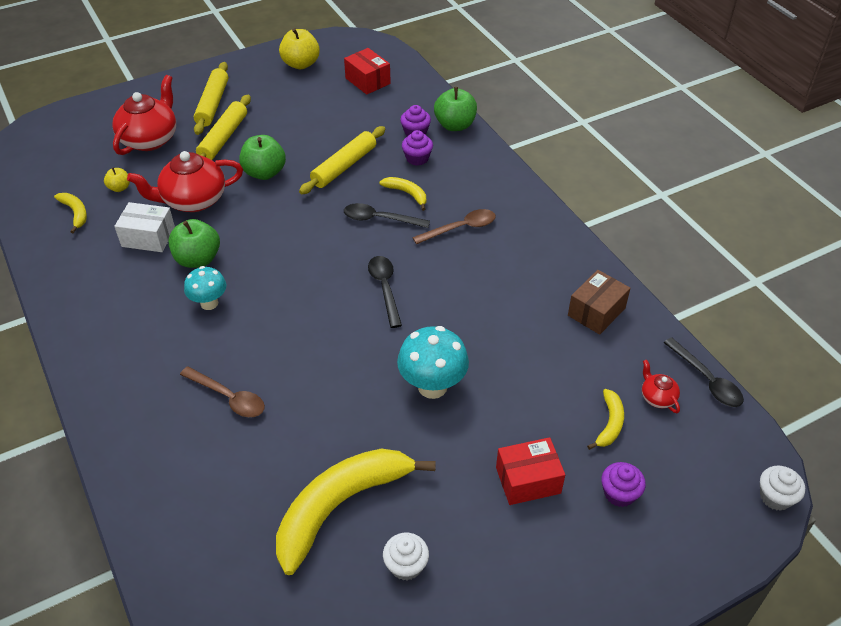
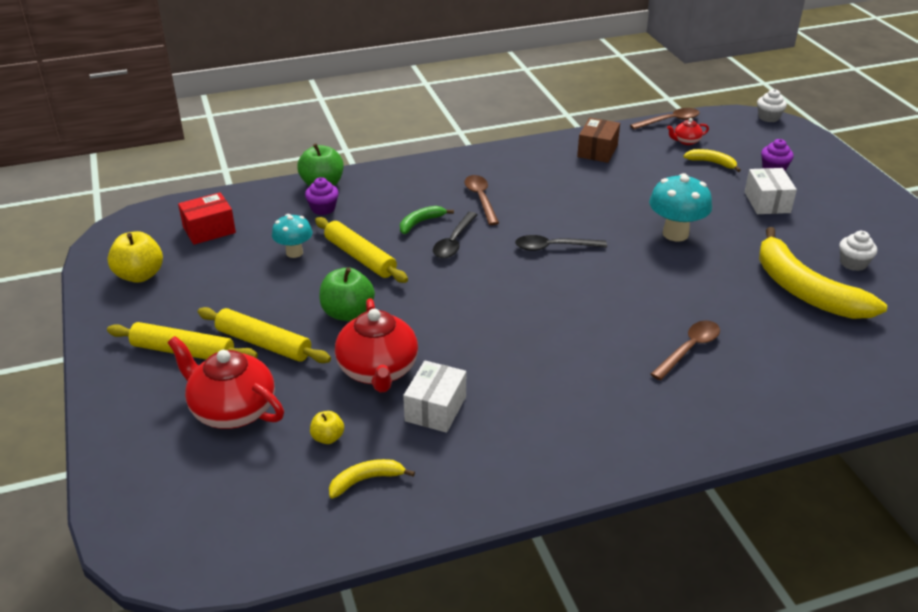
camera: 80 degrees left, 10 degrees down
green apple [168,219,220,268] -> none
turquoise mushroom [184,266,226,310] -> turquoise mushroom moved to [272,214,313,258]
yellow banana [379,177,426,211] -> green banana [400,206,454,234]
purple cupcake [402,130,433,166] -> none
red box [496,437,565,505] -> white box [744,168,797,214]
brown box [568,270,630,335] -> brown box turned 60 degrees clockwise [577,118,620,163]
black spoon [663,337,744,407] -> brown spoon [630,108,700,129]

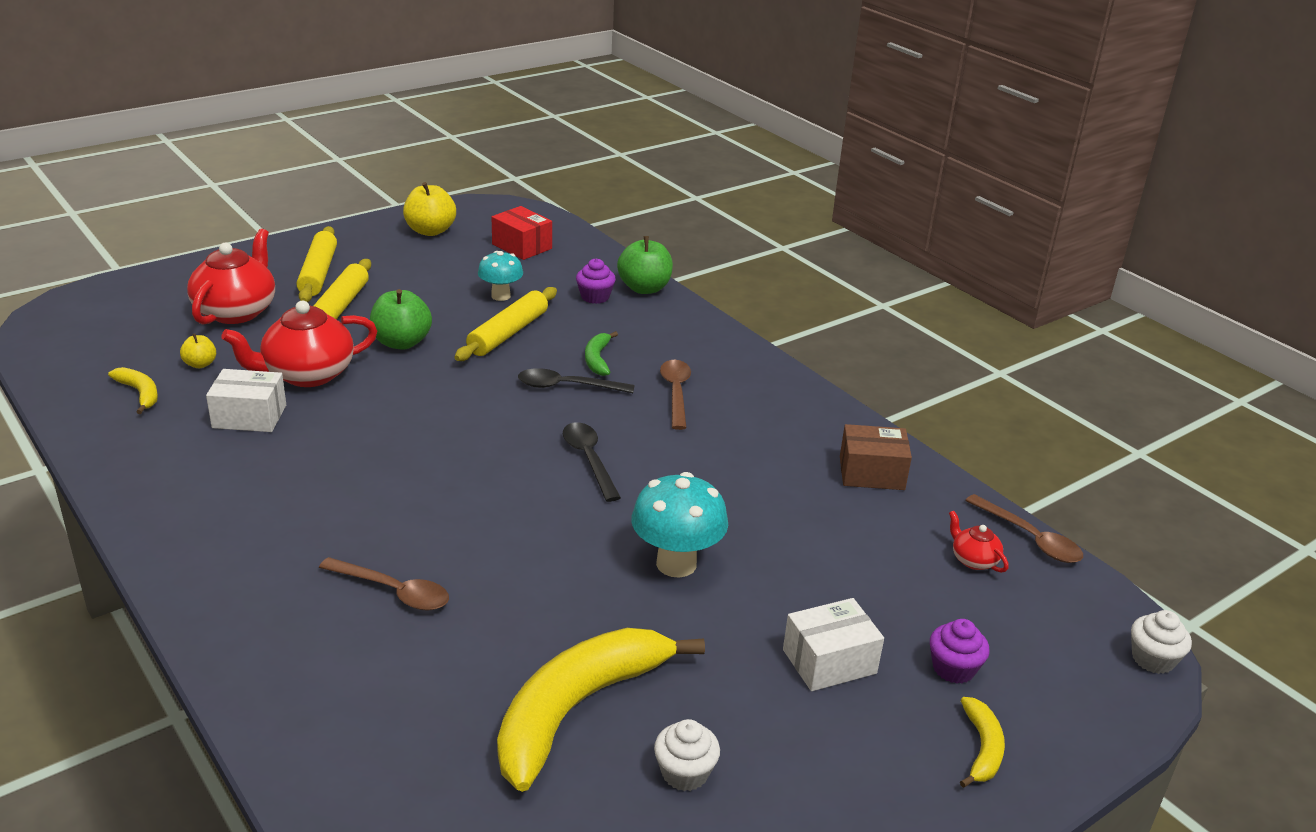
camera: 70 degrees right, 5 degrees down
green banana [400,206,454,234] -> green banana turned 120 degrees counterclockwise [585,331,618,376]
brown spoon [464,175,499,225] -> brown spoon turned 60 degrees counterclockwise [660,360,691,430]
yellow banana [683,149,741,172] -> yellow banana moved to [960,697,1005,788]

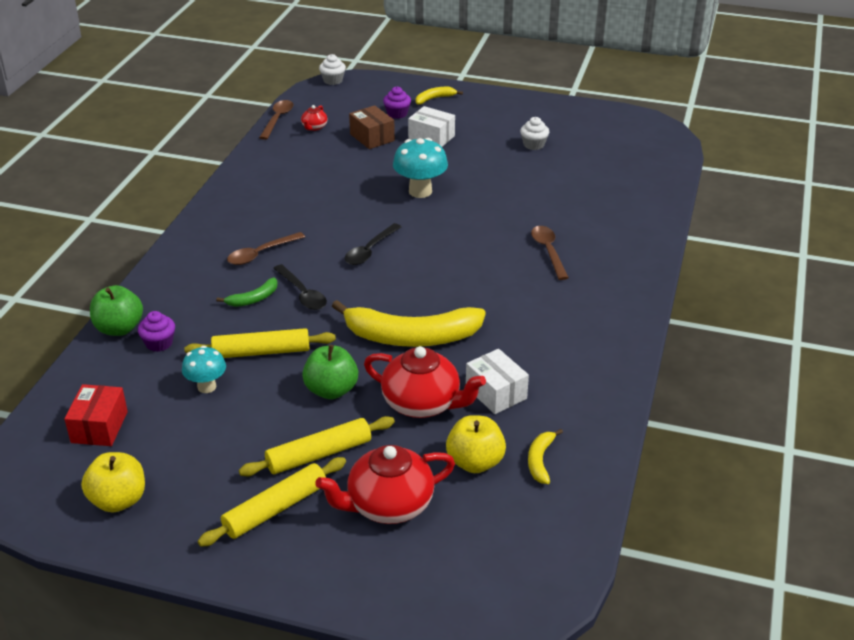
camera: 125 degrees left, 5 degrees up
yellow apple [180,333,216,368] -> yellow apple [446,415,506,473], size x1.86
yellow banana [497,628,705,792] -> yellow banana moved to [332,300,486,347]
brown box [840,424,912,490] -> brown box moved to [349,105,395,149]

